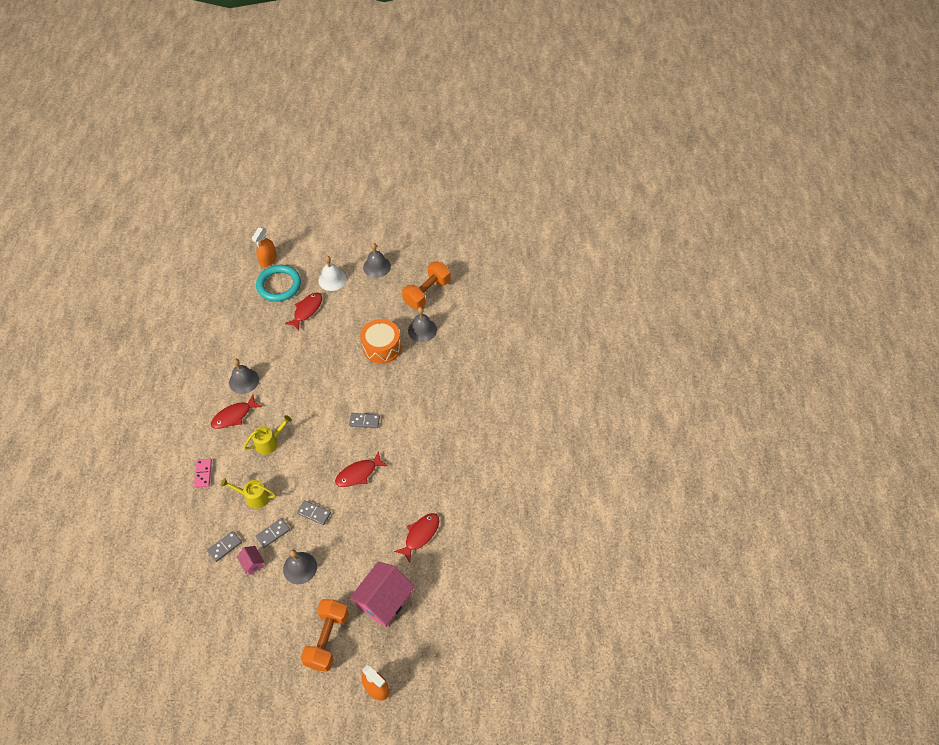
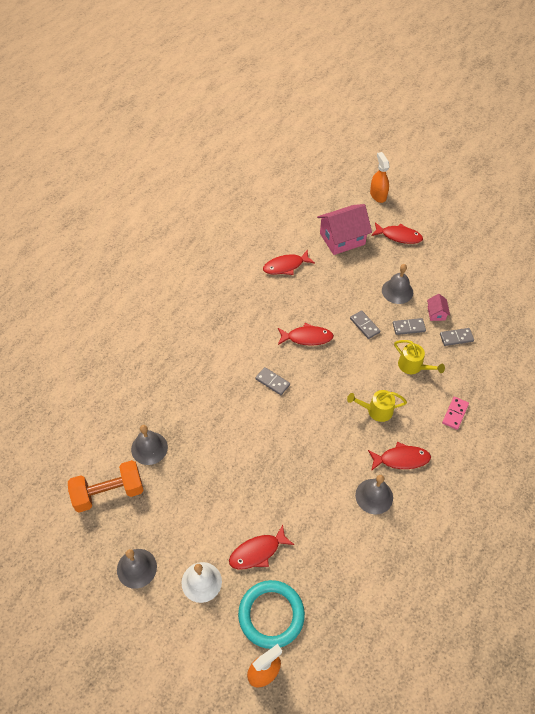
camera: 150 degrees left, 0 degrees up
orange dumbbell [300,599,349,672] -> red fish [371,222,423,244]
orange drum [360,319,401,364] -> none

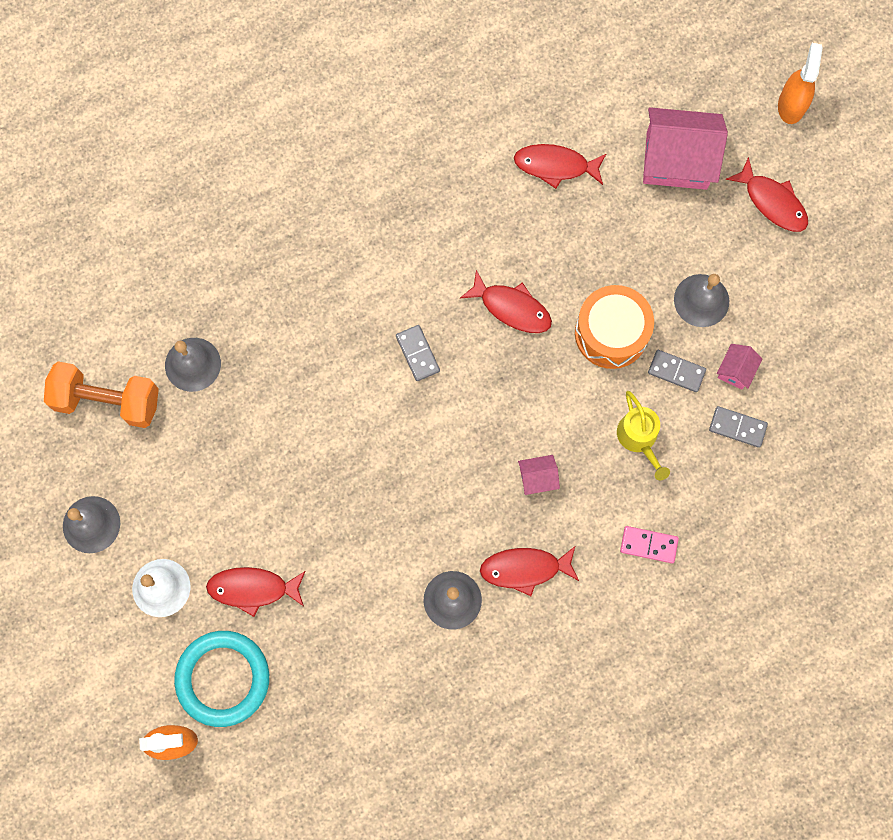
camera: 30 degrees right, 20 degrees up
yellow watering can [347,390,407,422] -> pink house [518,455,560,495]
grey domino [350,310,380,339] -> orange drum [575,285,654,369]
red fish [368,442,431,471] -> red fish turned 150 degrees clockwise [480,546,579,596]
pink domino [442,397,469,430] -> pink domino turned 45 degrees clockwise [620,526,679,563]

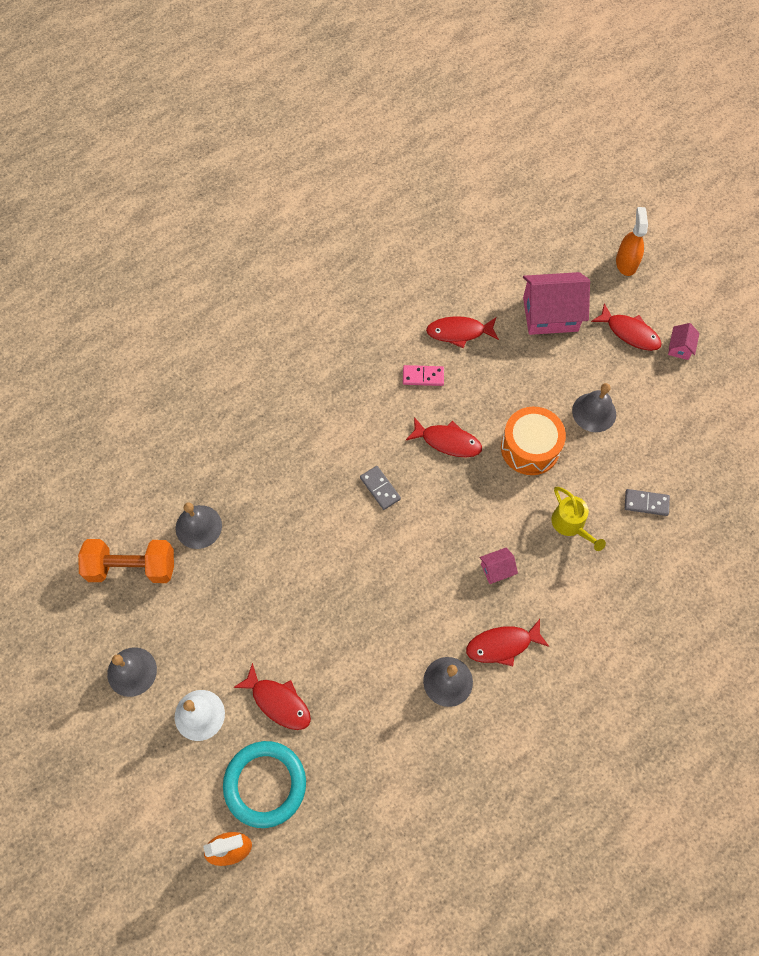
camera: 10 degrees left, 10 degrees down
red fish [206,567,305,617] -> red fish turned 135 degrees counterclockwise [233,663,311,730]
pink domino [620,526,679,563] -> pink domino moved to [403,365,444,386]
grey domino [648,350,706,392] -> none
pink house [717,344,762,390] -> pink house moved to [668,323,699,360]

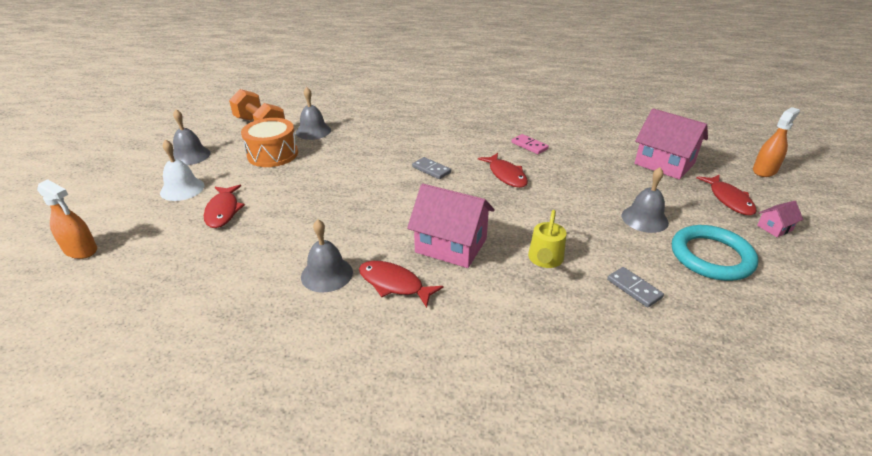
camera: 45 degrees right, 30 degrees down
turquoise ring [223,741,306,828] -> turquoise ring moved to [672,225,758,281]
grey domino [360,466,401,510] -> grey domino turned 60 degrees counterclockwise [412,157,451,179]
red fish [426,316,499,348] -> none
pink house [479,548,518,584] -> pink house [407,184,495,268], size x2.17
orange drum [501,407,566,475] -> orange drum moved to [241,118,298,167]

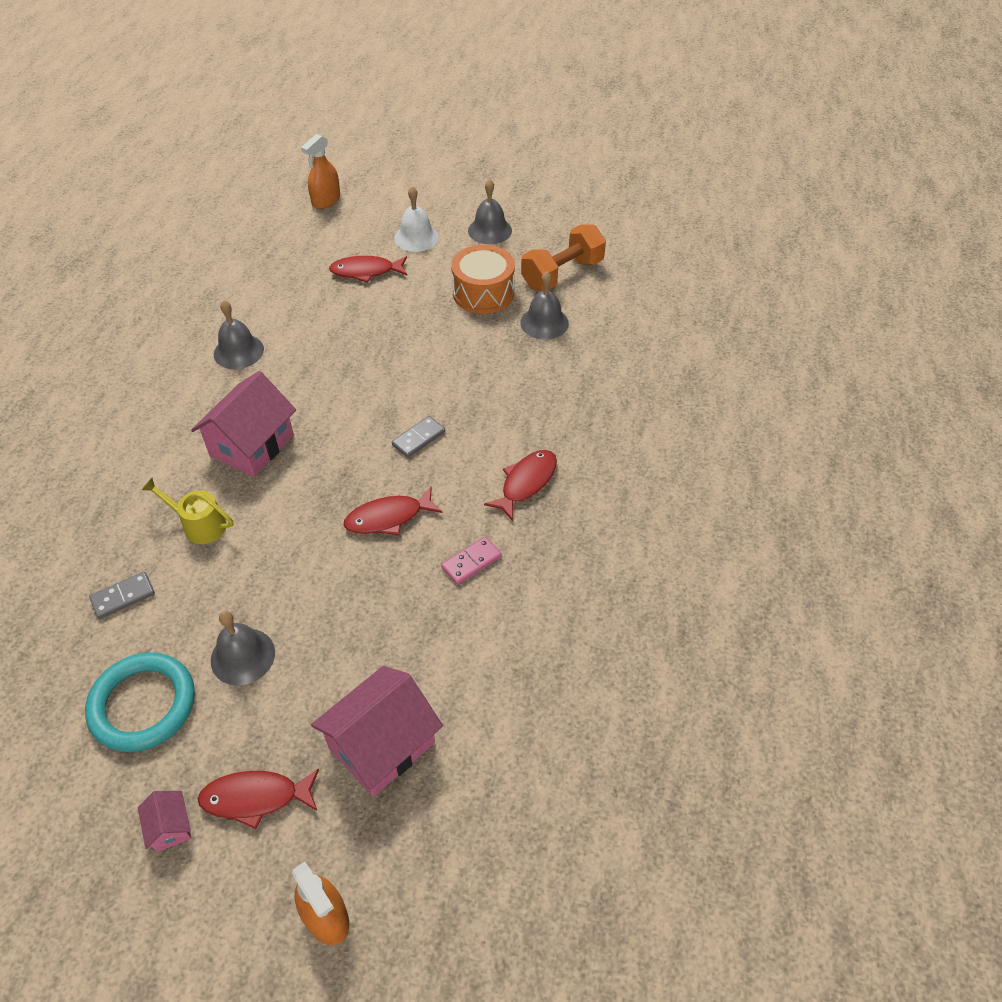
camera: 95 degrees right, 15 degrees up
red fish [359,261,444,308] -> red fish moved to [484,450,557,521]

